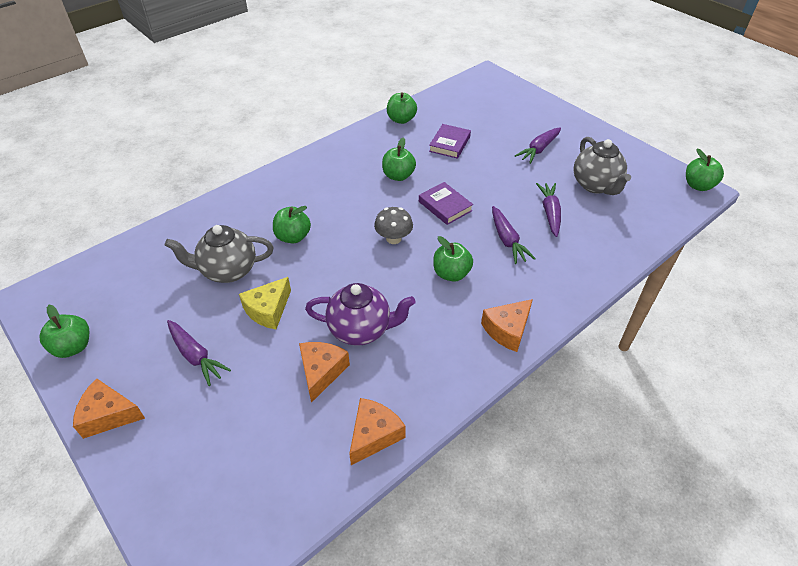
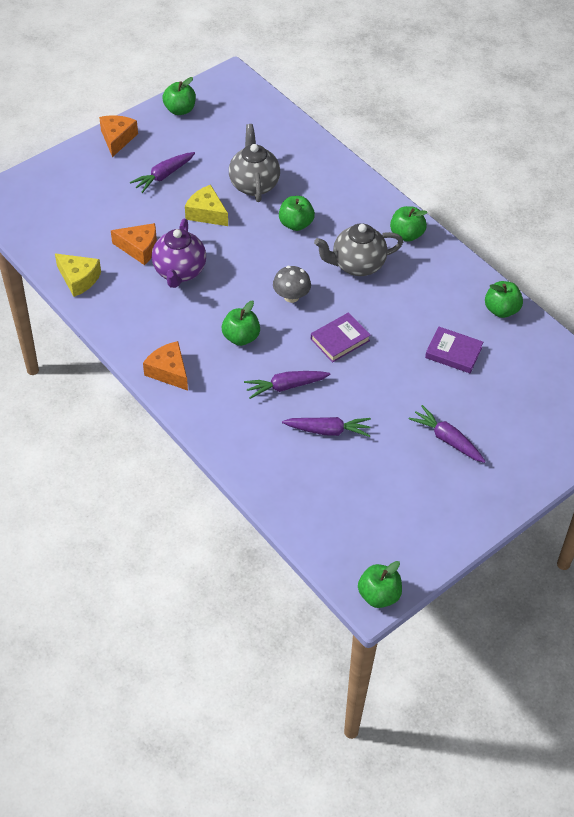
camera: 90 degrees right, 5 degrees up
orange cheese [349,398,406,465] -> yellow cheese [55,253,101,297]
green apple [382,137,416,181] -> green apple moved to [390,206,428,242]
grey teapot [573,137,631,195] -> grey teapot moved to [314,223,403,276]

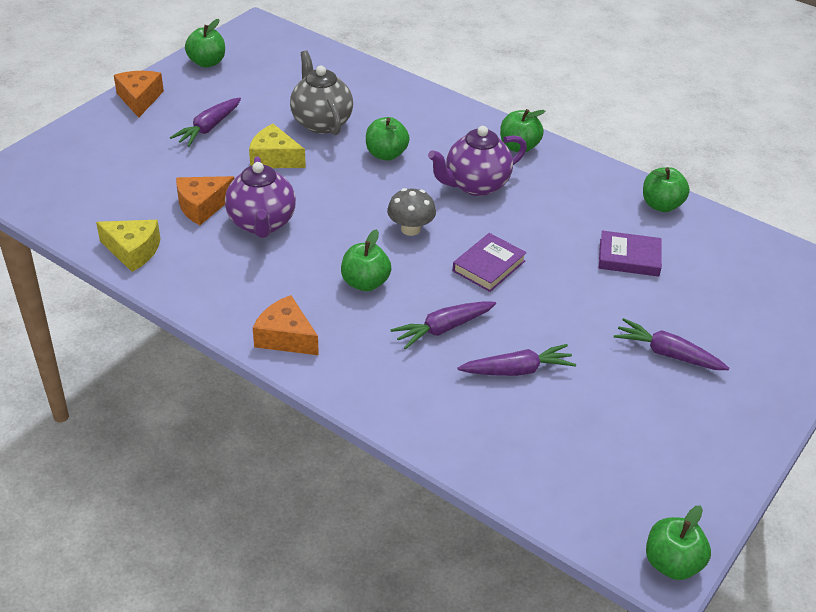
camera: 15 degrees left, 10 degrees down
orange cheese [111,223,157,265] -> orange cheese turned 150 degrees clockwise [176,176,234,225]
grey teapot [314,223,403,276] -> purple teapot [428,126,527,196]

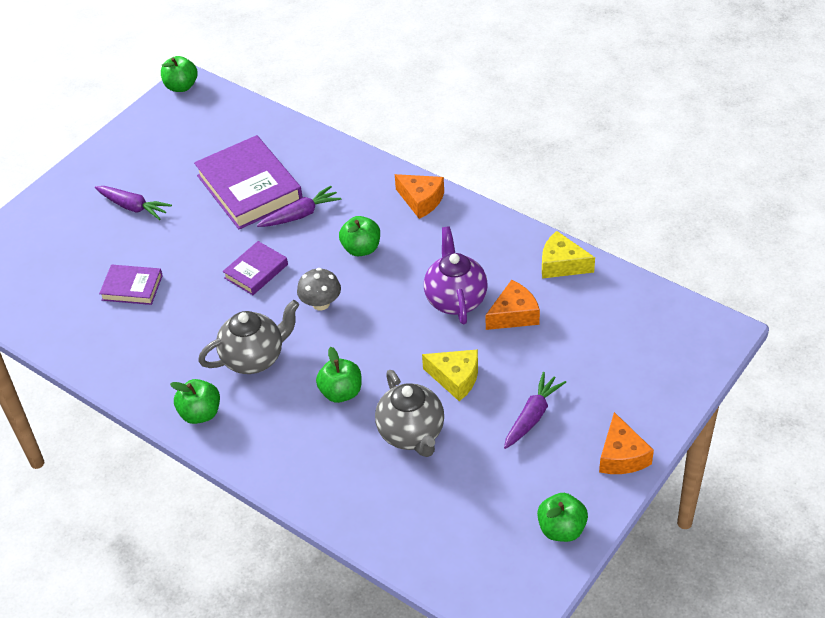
camera: 175 degrees left, 5 degrees up
purple teapot [428,126,527,196] -> grey teapot [198,300,299,374]
purple carrot [457,344,576,376] -> purple book [194,135,303,230]
green apple [643,167,690,212] -> none

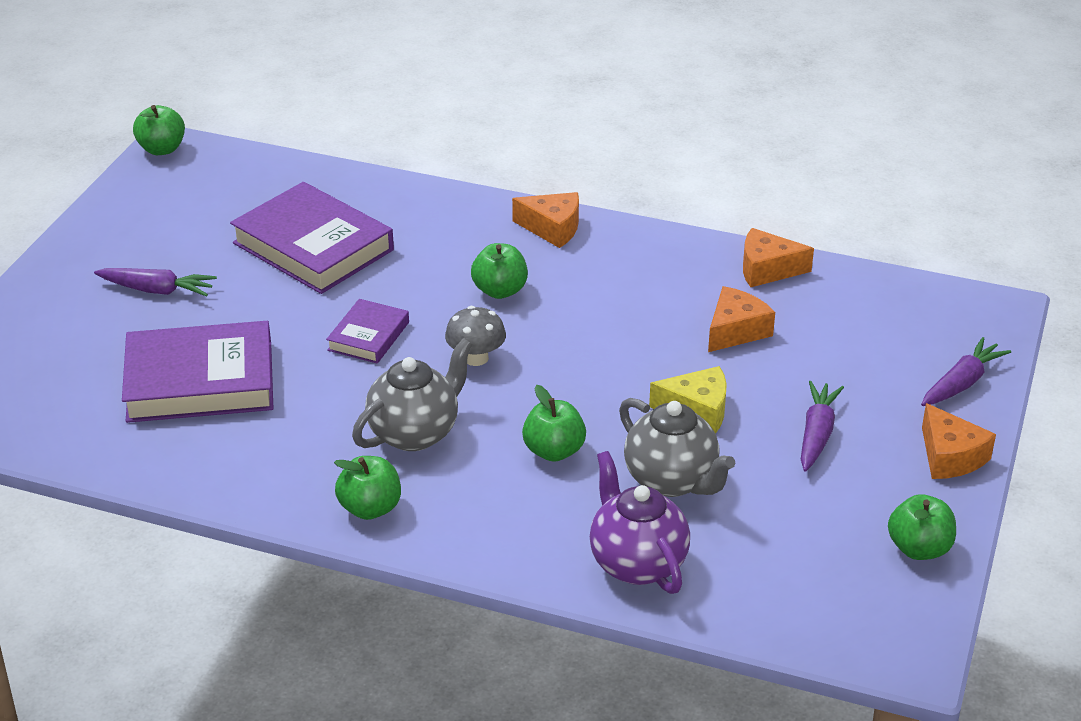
camera: 20 degrees left, 10 degrees down
purple book [99,265,163,305] -> purple book [122,321,273,423], size x1.91
purple carrot [257,186,341,227] -> purple carrot moved to [921,337,1011,406]
purple teapot [424,226,488,324] -> purple teapot moved to [590,451,690,594]
yellow cheese [542,231,595,278] -> orange cheese [743,228,814,287]

